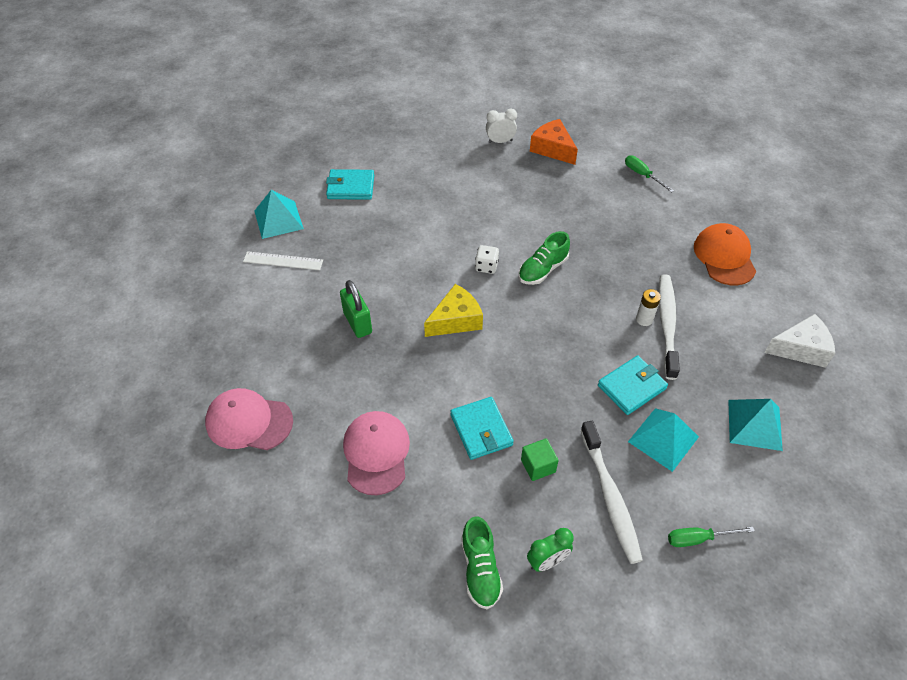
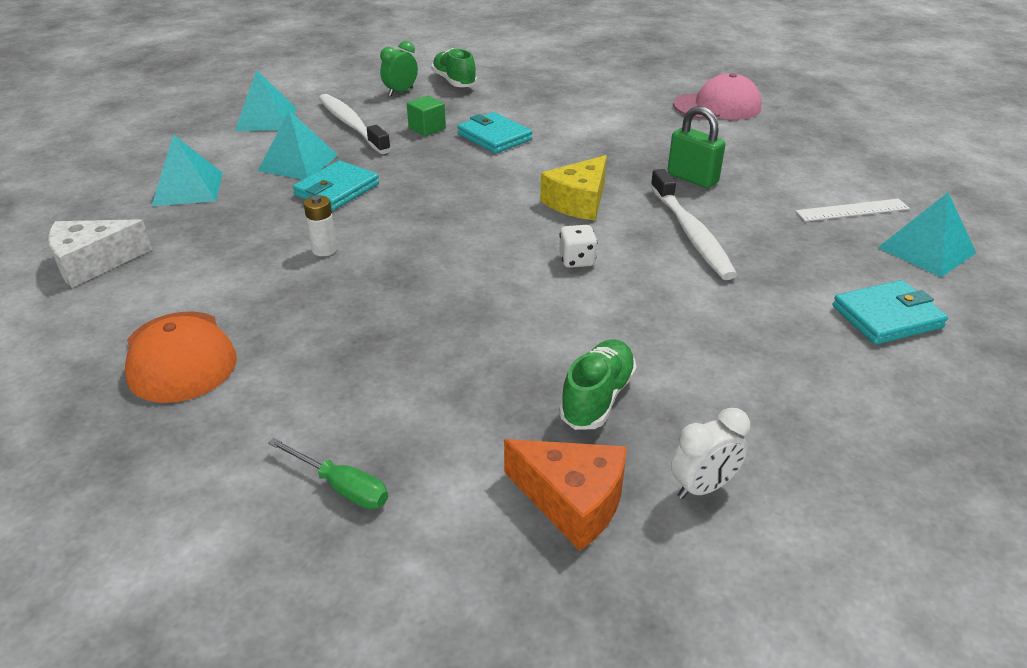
camera: 160 degrees right, 15 degrees down
pink cap [343,411,410,495] -> none
green shoe [519,231,570,285] -> green shoe moved to [559,339,637,430]
white toothbrush [659,274,680,380] -> white toothbrush moved to [650,169,737,280]
green screwdriver [668,527,755,547] -> turquoise pyramid [235,70,297,131]

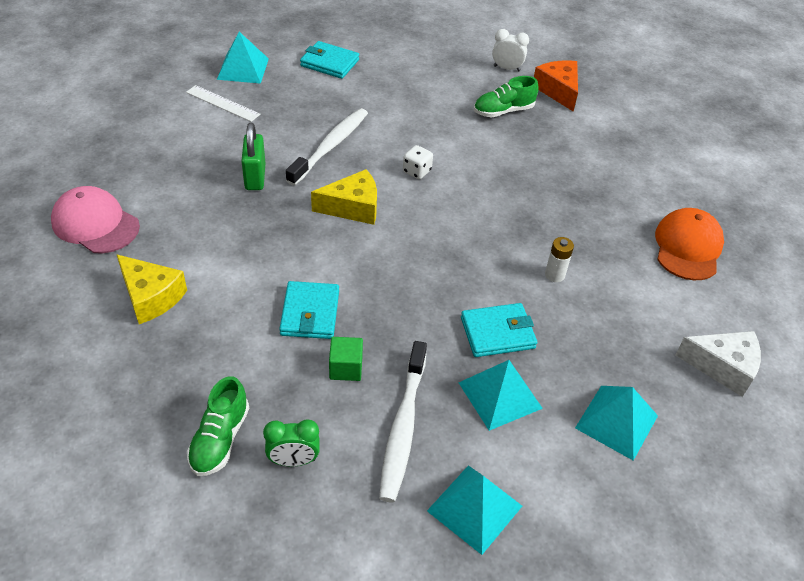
camera: 140 degrees left, 10 degrees up
green screwdriver [268,438,388,509] -> none
none -> yellow cheese [116,254,187,324]

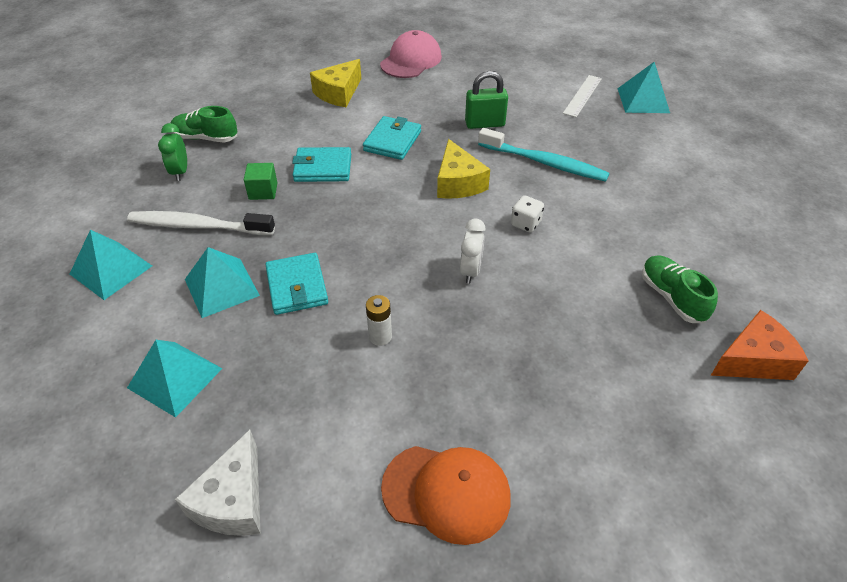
camera: 90 degrees right, 0 degrees up
white toothbrush [286,108,368,186] -> turquoise toothbrush [478,128,610,182]
turquoise wallet [300,41,359,79] -> turquoise wallet moved to [363,116,421,160]
white clock [492,29,529,71] -> white clock moved to [460,219,485,283]

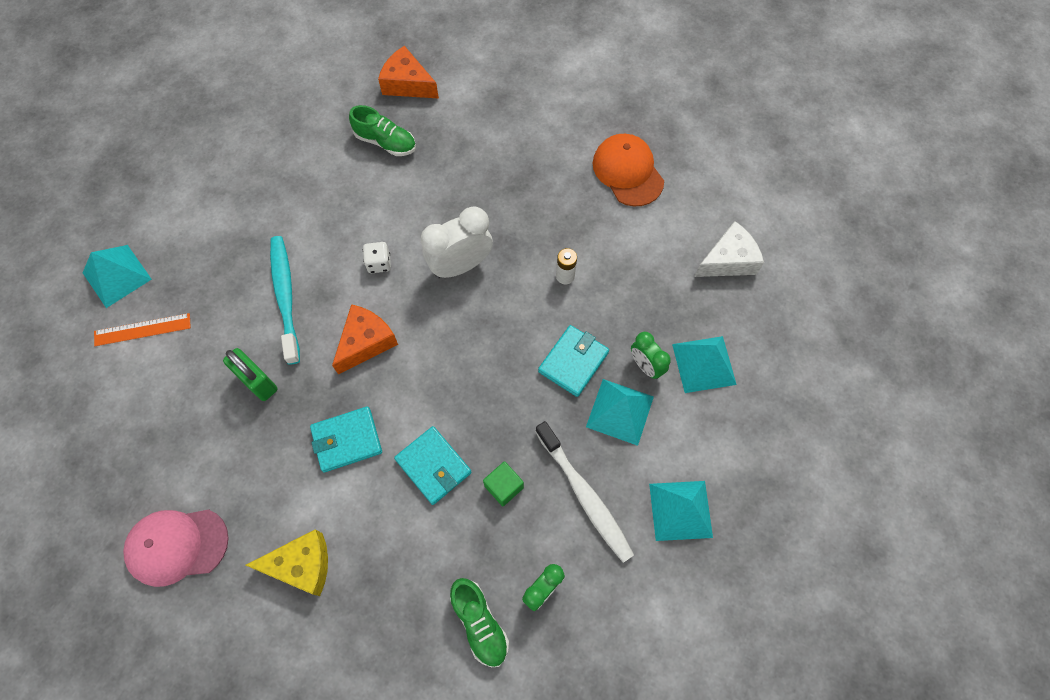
camera: 130 degrees left, 20 degrees up
yellow cheese [437,139,490,199] -> orange cheese [332,304,398,375]
white clock [460,219,485,283] -> white clock [421,206,493,278], size x1.68
white ruler [563,75,602,117] -> orange ruler [94,313,191,346]
green shoe [642,255,718,323] -> green shoe turned 90 degrees counterclockwise [349,105,416,156]
none -> green clock [631,332,671,379]

